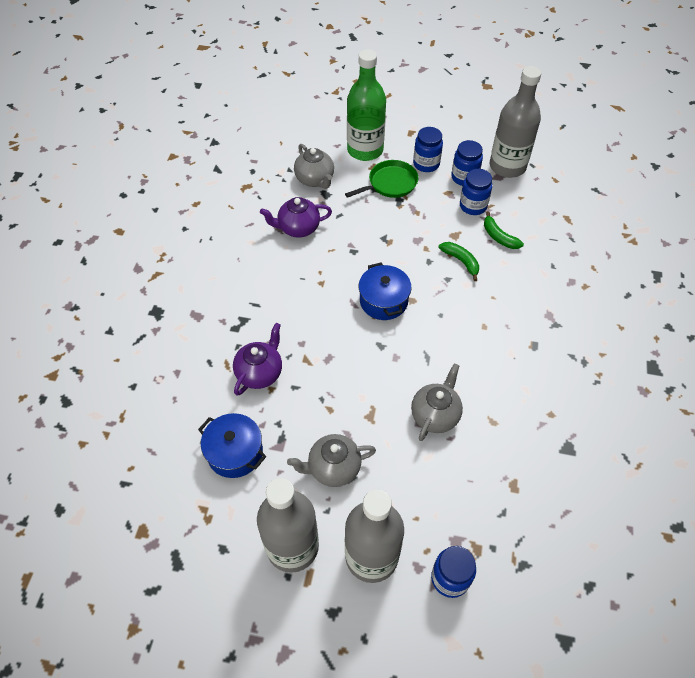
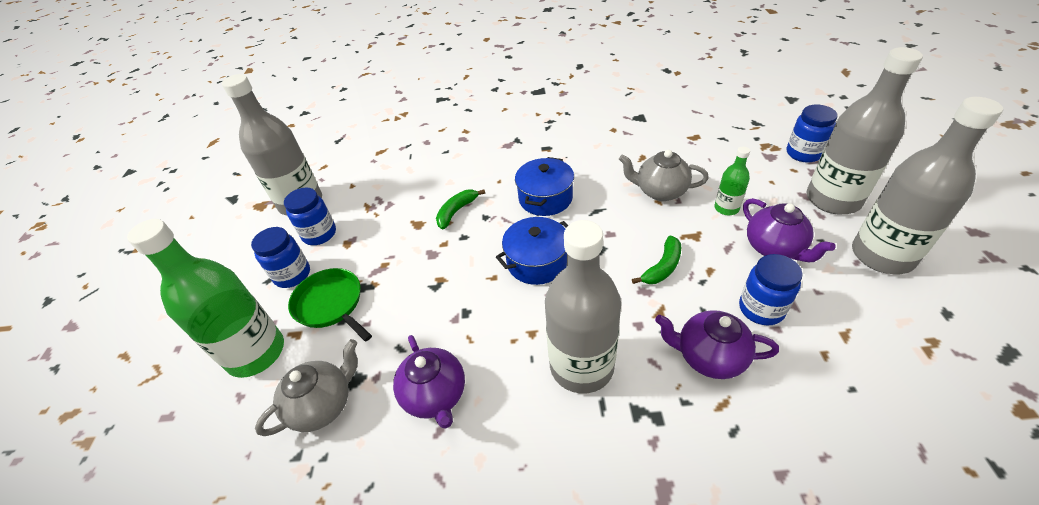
camera: 100 degrees left, 10 degrees down
blue pot [198,413,266,478] -> blue pot moved to [515,157,574,216]
grey teapot [287,434,376,487] -> purple teapot [743,198,836,262]
blue jar [460,169,492,215] -> blue jar moved to [739,254,803,325]
green banana [484,211,524,249] -> green banana moved to [632,235,681,284]
none -> grey bottle [545,220,621,394]
none -> green bottle [714,146,750,215]

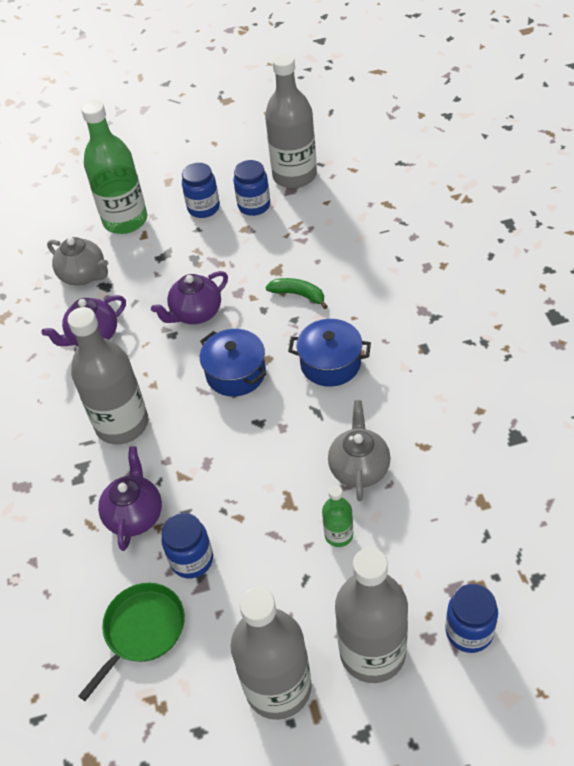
camera: 80 degrees right, 5 degrees up
green pan [288,268,372,341] -> green pan moved to [78,583,185,701]
green banana [632,235,681,284] -> none
purple teapot [743,198,836,262] -> purple teapot moved to [151,271,228,324]

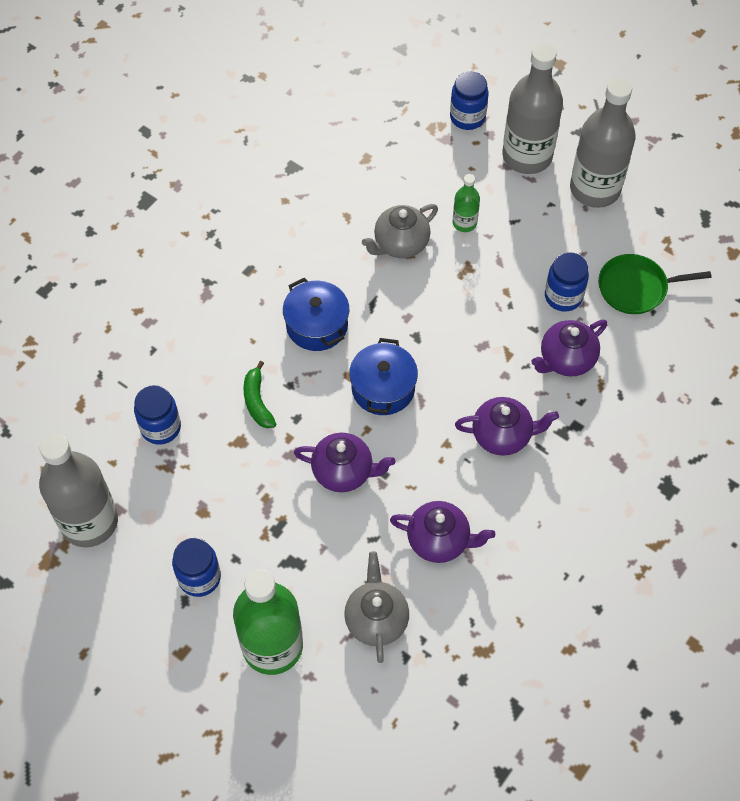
camera: 135 degrees left, 10 degrees up
grey bottle [67,307,148,444] -> purple teapot [455,397,559,456]
blue jar [233,160,270,216] -> blue jar moved to [134,385,181,445]

